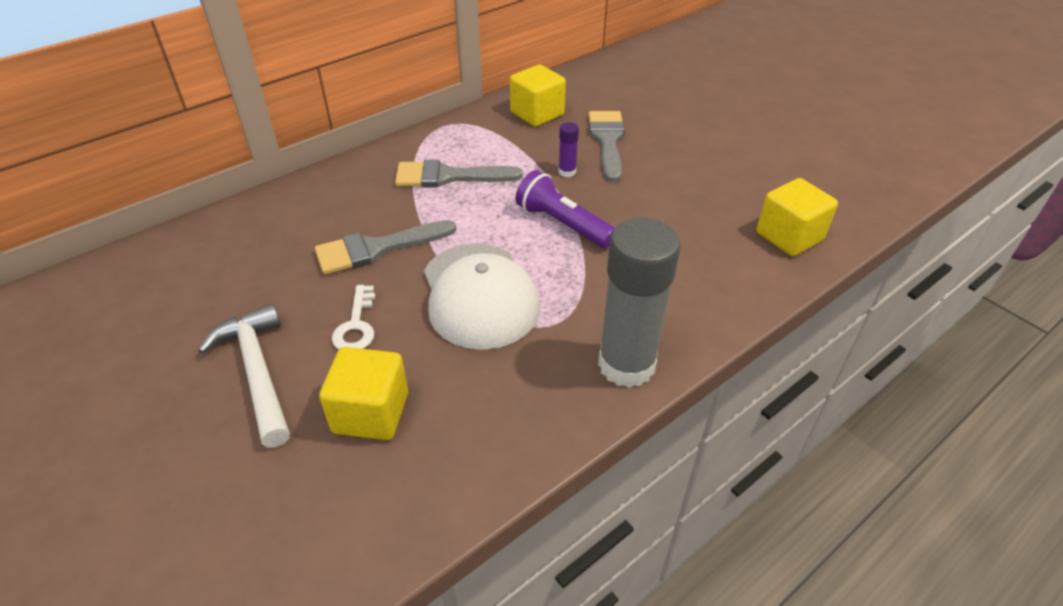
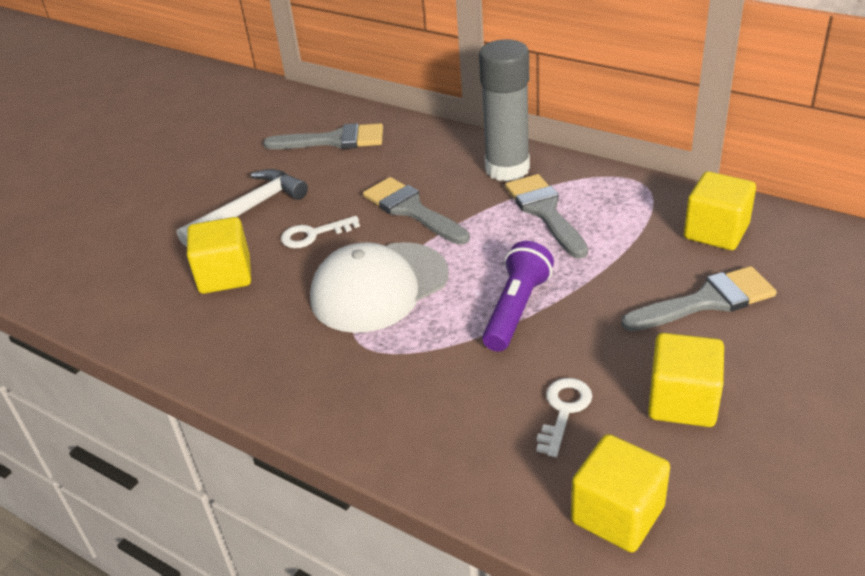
camera: 75 degrees right, 5 degrees down
purple glue stick [558,122,579,177] -> none
grey glue stick [598,217,680,388] -> grey glue stick moved to [479,39,530,182]
none -> grey brush [263,123,383,149]
none -> white key [536,378,592,457]
none -> yellow cube [648,333,724,427]

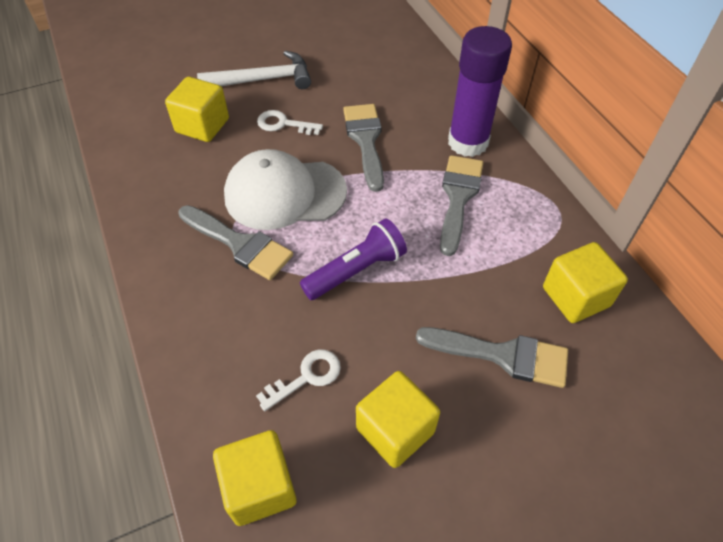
camera: 30 degrees right, 15 degrees up
grey brush [263,123,383,149] -> grey brush moved to [178,205,293,280]
grey glue stick [479,39,530,182] -> purple glue stick [448,26,512,157]

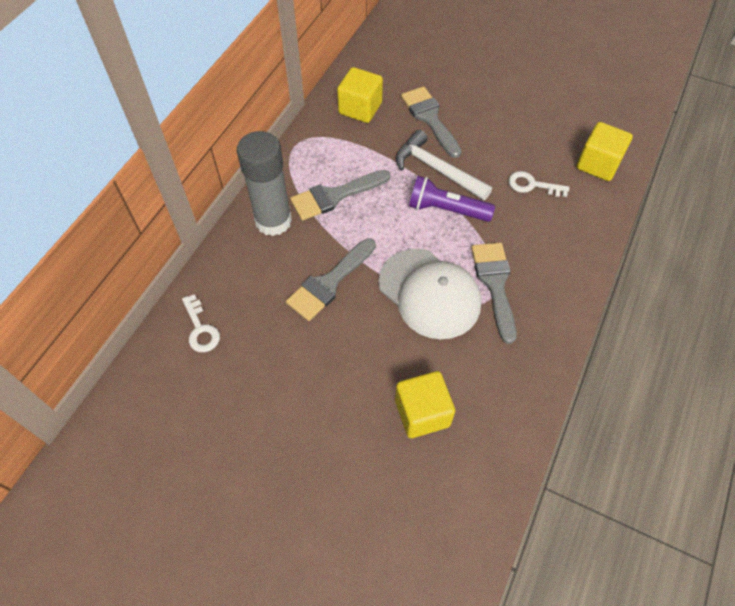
camera: 130 degrees left, 5 degrees up
white hammer [197,51,311,89] -> white hammer moved to [396,130,492,201]
white key [257,110,323,135] -> white key moved to [182,294,220,352]
yellow cube [356,371,440,468] -> none
purple glue stick [448,26,512,157] -> grey glue stick [237,131,292,236]

